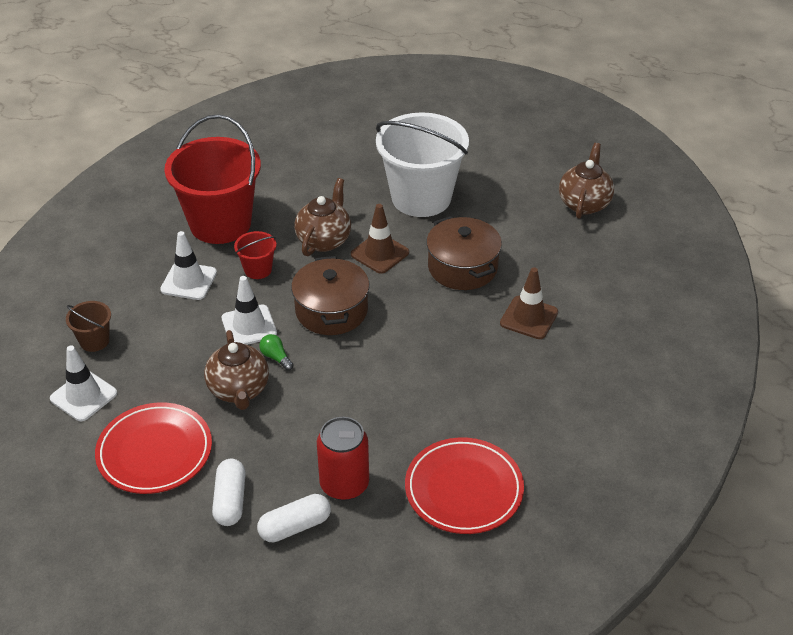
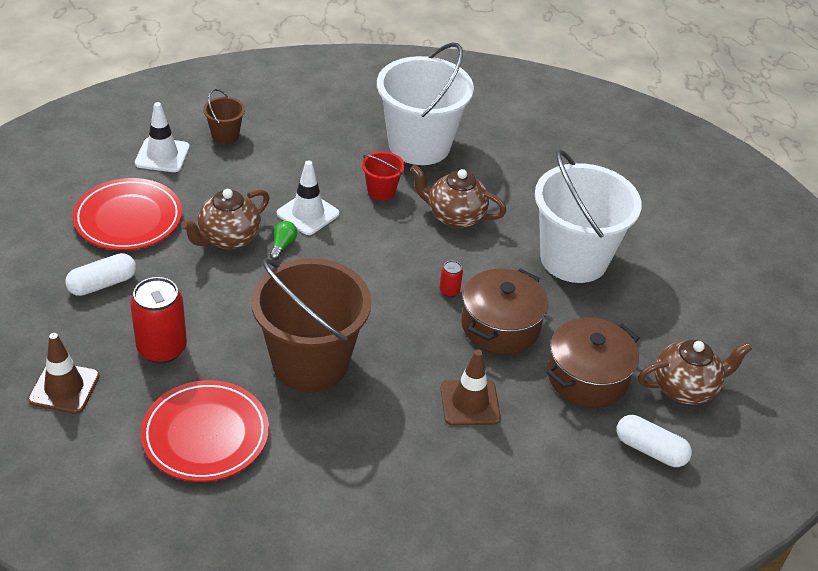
camera: 55 degrees right, 0 degrees up
white traffic cone [160,231,217,300] -> none
red bucket [164,114,261,244] -> white bucket [377,43,474,165]
white capsule [257,494,331,542] -> white capsule moved to [617,415,692,467]
brown pot [291,256,370,335] -> brown pot moved to [546,317,639,407]
brown teapot [294,178,351,256] -> brown teapot turned 150 degrees counterclockwise [410,165,506,228]
brown traffic cone [351,204,409,274] -> brown traffic cone moved to [28,333,100,414]
none -> brown bucket [251,258,371,392]
none -> red can [439,261,463,297]

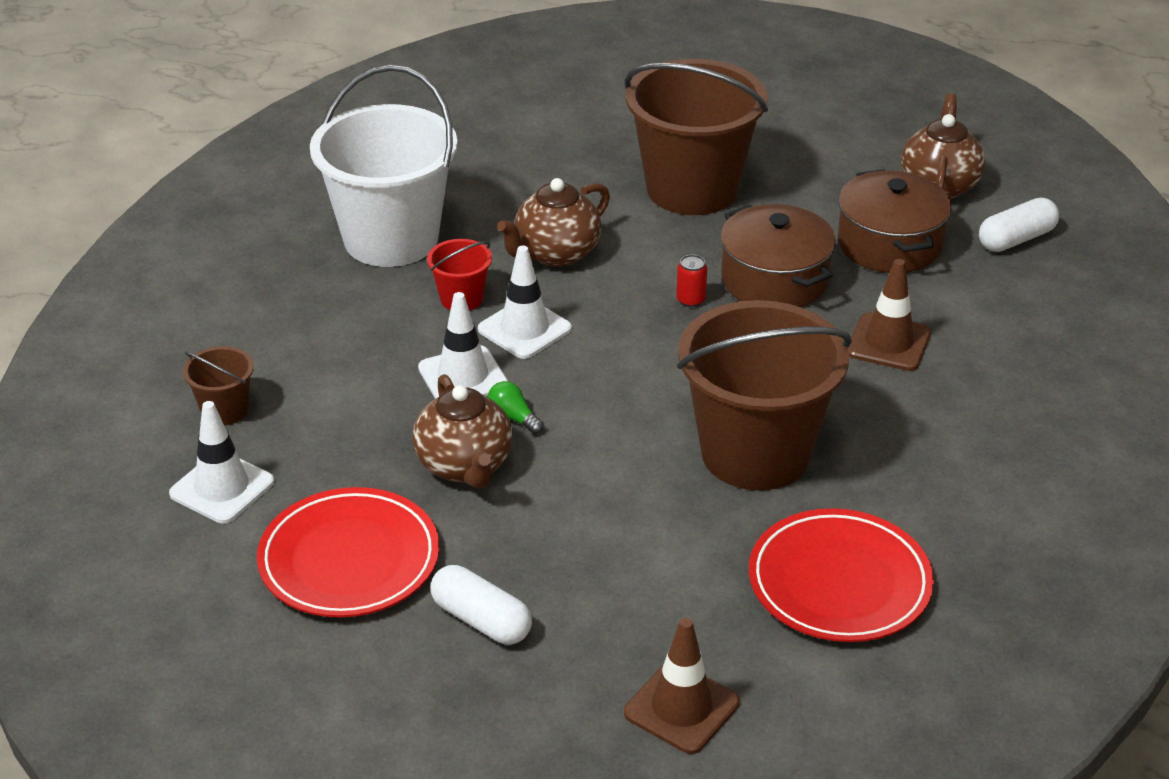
camera: 60 degrees left, 5 degrees down
white capsule [65,253,136,296] -> white capsule turned 45 degrees counterclockwise [431,565,532,644]
red can [130,277,187,364] -> none
white bucket [535,149,642,283] -> brown bucket [625,59,768,215]
none -> white traffic cone [478,245,572,359]

